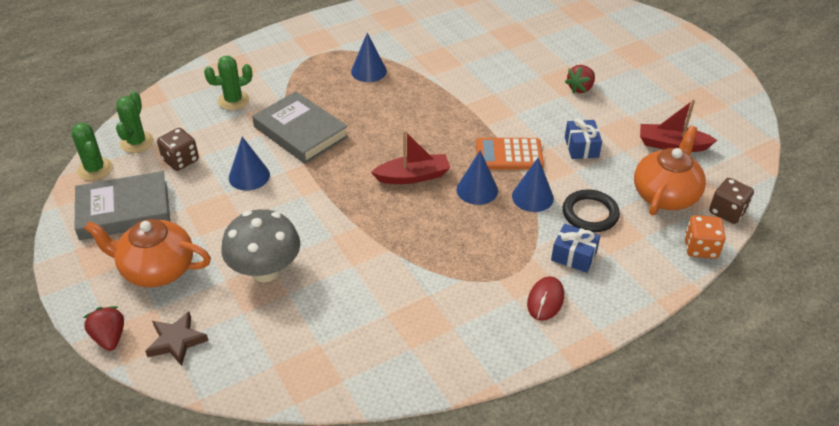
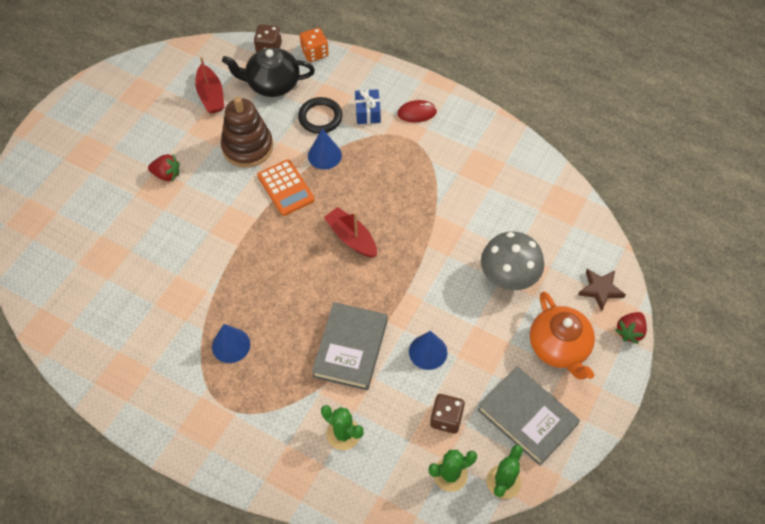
camera: 120 degrees left, 15 degrees up
blue cone [457,150,498,205] -> none
blue gift [565,118,602,159] -> brown stacking toy [221,97,273,168]
orange teapot [634,125,706,215] -> black teapot [222,48,315,97]

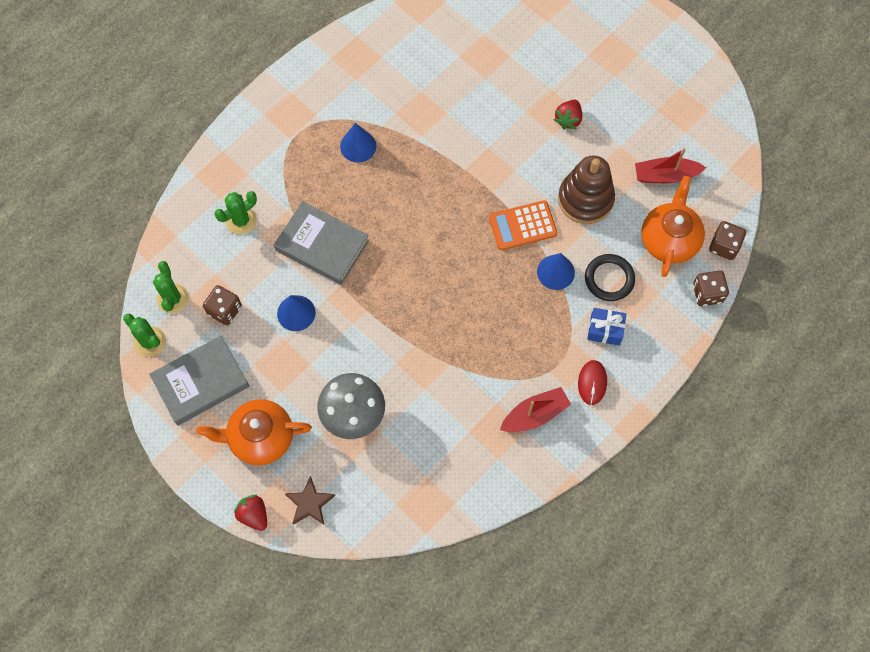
camera: 105 degrees right, 10 degrees up
black teapot [222,48,315,97] -> orange teapot [641,176,705,277]
orange dice [300,28,329,62] -> brown dice [693,270,729,306]
red boat [324,207,377,258] -> red boat moved to [500,387,571,432]

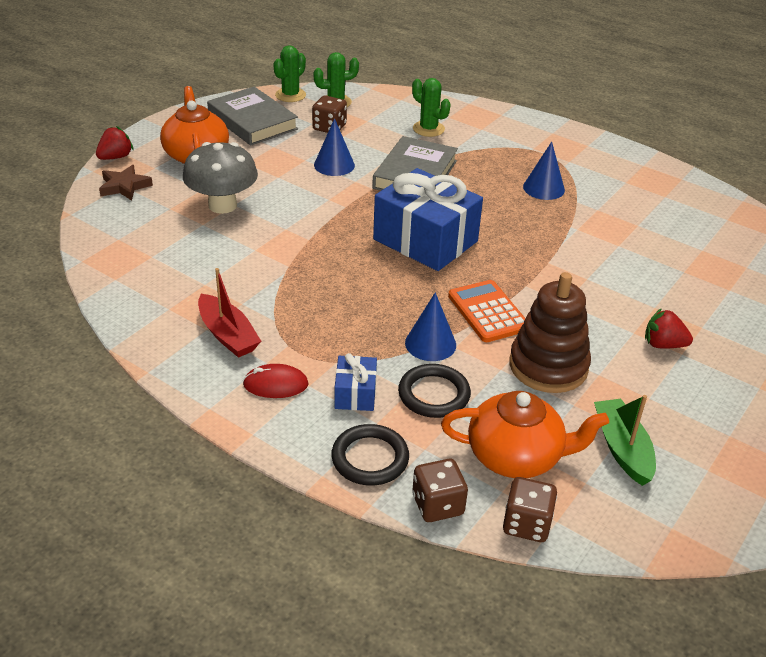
camera: 80 degrees right, 30 degrees down
red boat [635,148,706,183] -> green boat [594,395,656,486]
none -> black ring [331,424,409,486]
none -> blue gift [373,168,483,271]

